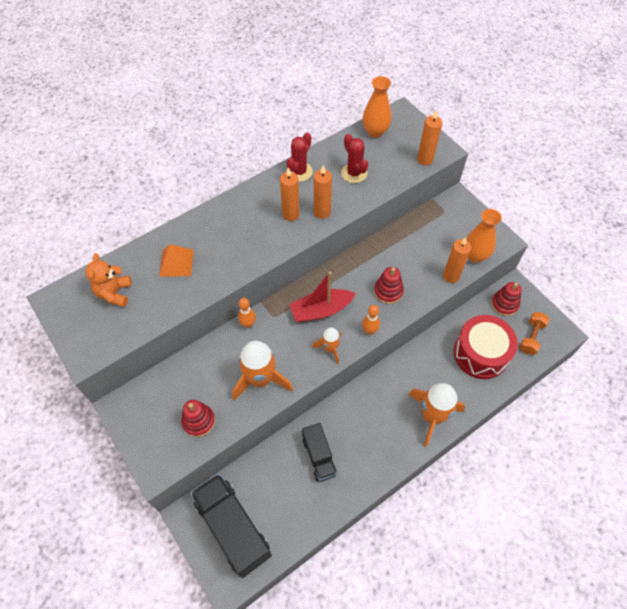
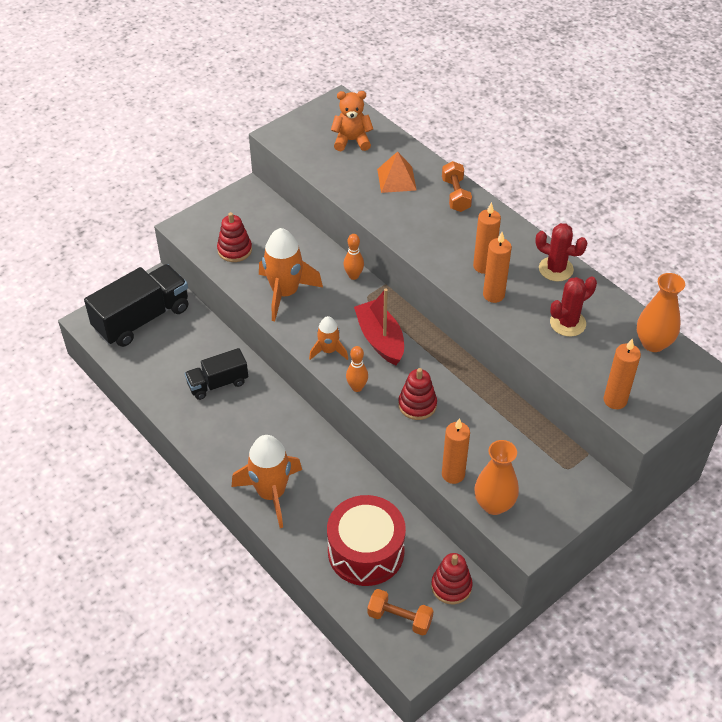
camera: 85 degrees right, 10 degrees down
none -> orange dumbbell [442,161,472,212]

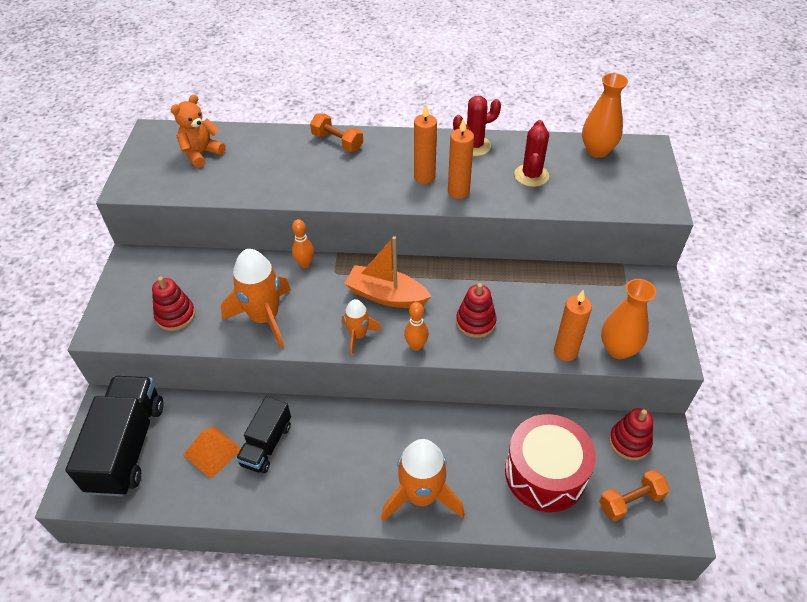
camera: 45 degrees left, 0 degrees up
red boat [354,288,404,365] -> orange boat [344,236,431,308]
orange pyramid [377,151,417,193] -> orange pyramid moved to [183,426,241,479]
orange candle [604,339,641,409] -> none

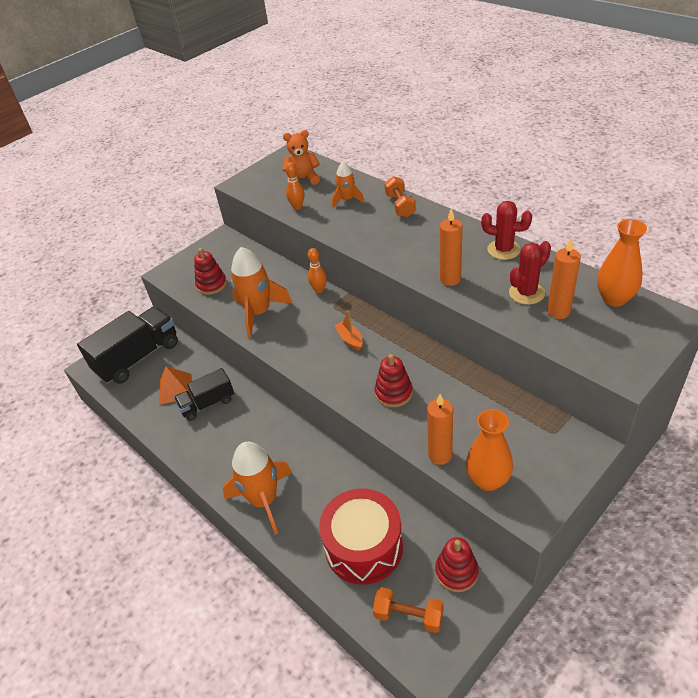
camera: 45 degrees right, 5 degrees down
orange rocket [342,299,382,355] -> orange rocket moved to [332,162,365,207]
orange boat [344,236,431,308] -> orange boat [334,311,363,351], size x0.55
orange bowling pin [404,302,429,351] -> orange bowling pin moved to [285,162,304,210]
orange candle [414,104,437,184] -> orange candle moved to [547,239,581,319]

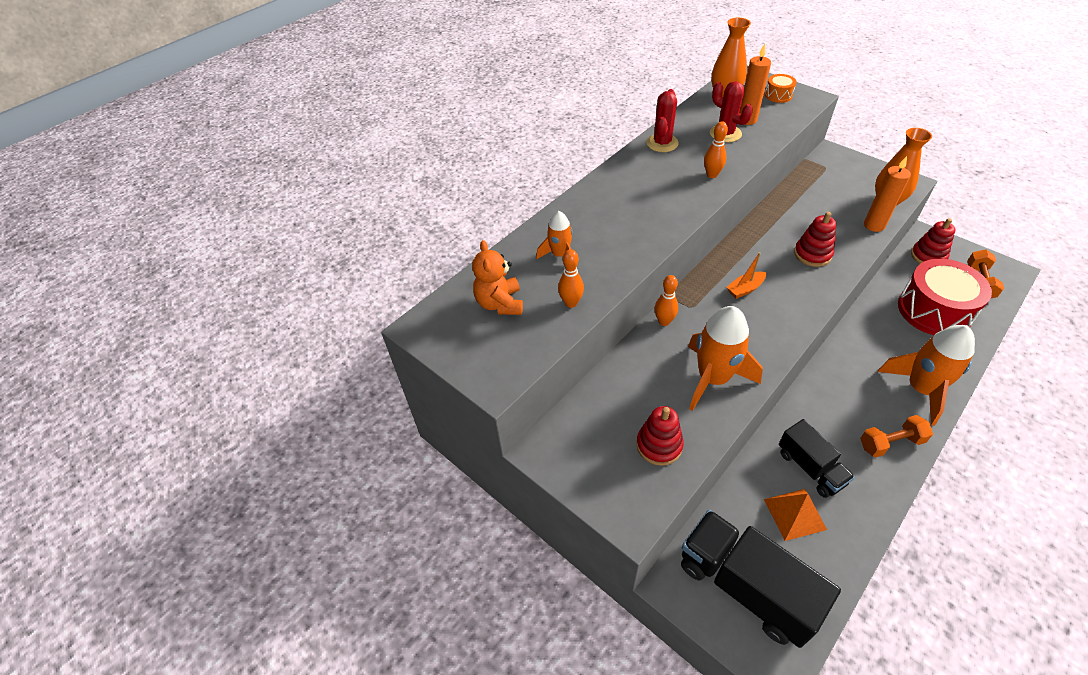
camera: 95 degrees left, 5 degrees up
orange dumbbell [384,176,416,218] -> orange dumbbell moved to [860,415,933,457]
orange candle [440,209,462,286] -> orange bowling pin [704,121,728,178]
none -> orange drum [765,74,797,103]

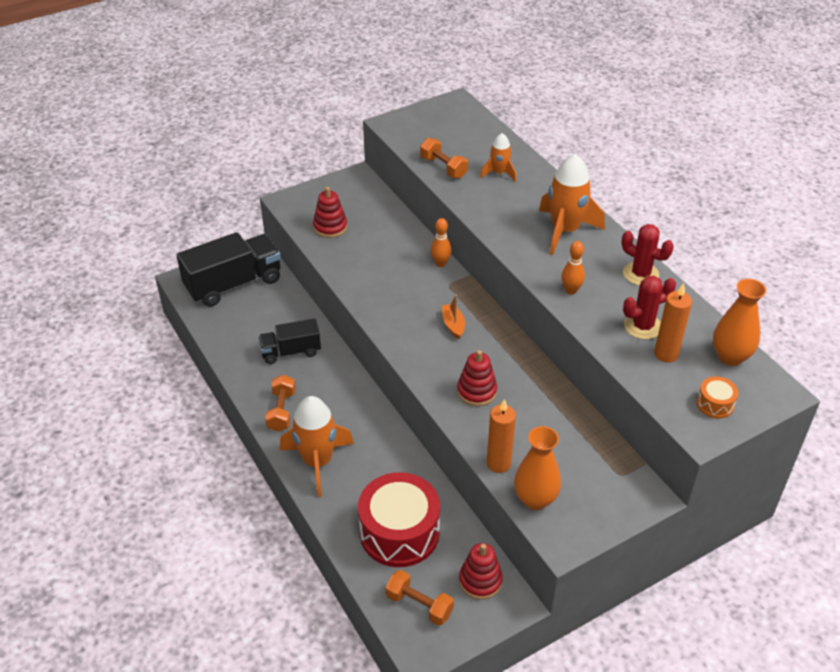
camera: 105 degrees right, 5 degrees down
orange teddy bear [472,240,523,315] -> none
orange bowling pin [558,249,584,308] -> orange dumbbell [420,138,468,179]
orange rocket [688,306,763,411] -> orange rocket moved to [539,154,605,255]
orange pyramid [764,489,827,541] -> none

